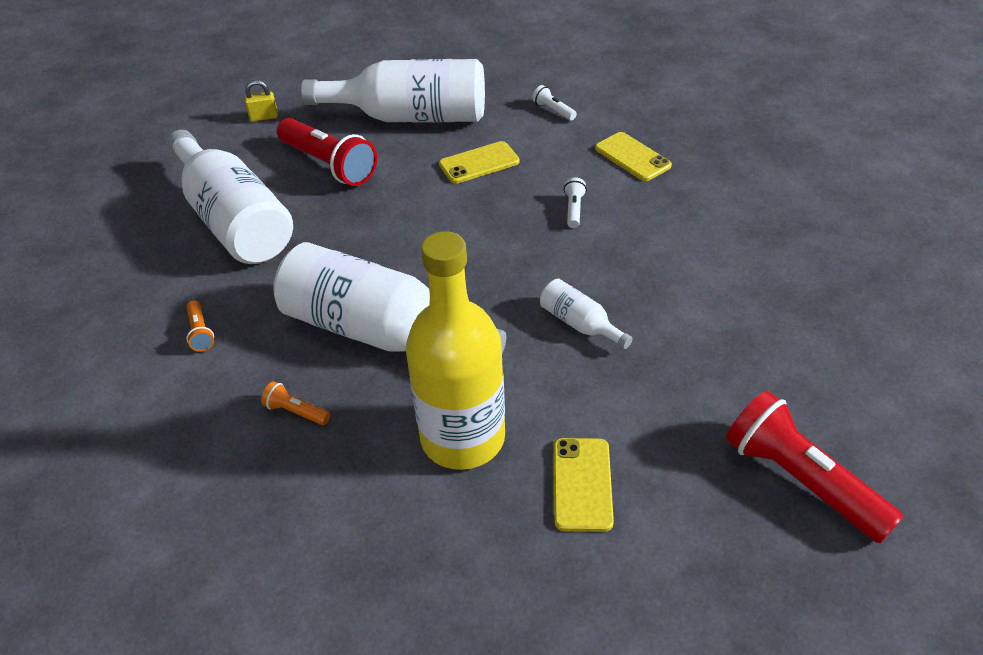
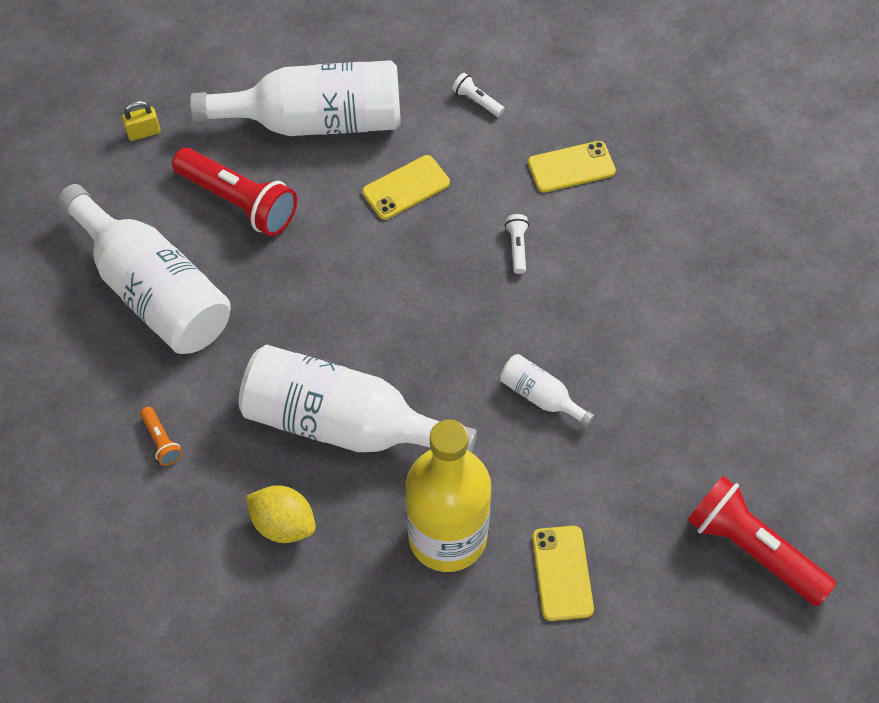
camera: 10 degrees left, 15 degrees up
orange flashlight [261,381,330,425] -> yellow lemon [246,486,316,543]
yellow phone [595,132,672,181] -> yellow phone turned 60 degrees counterclockwise [528,141,616,193]

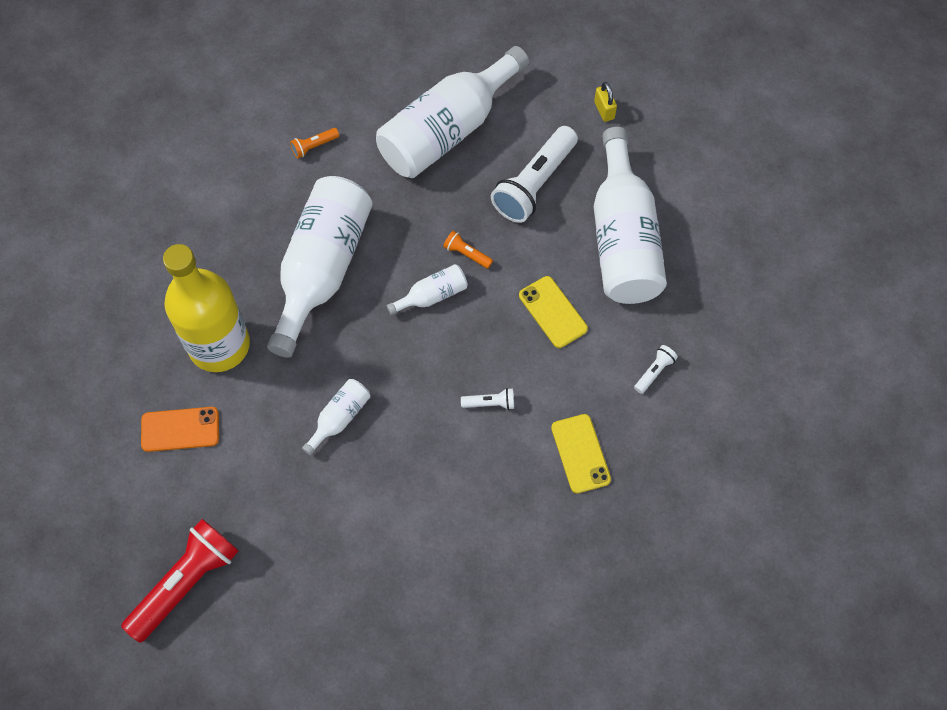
camera: 90 degrees right, 5 degrees up
red flashlight [172,148,297,236] -> white flashlight [491,126,578,223]
yellow lemon [246,486,316,543] -> none
yellow phone [532,526,594,621] -> orange phone [141,407,219,452]
none -> white bottle [387,264,468,315]
none -> orange flashlight [443,231,493,269]

